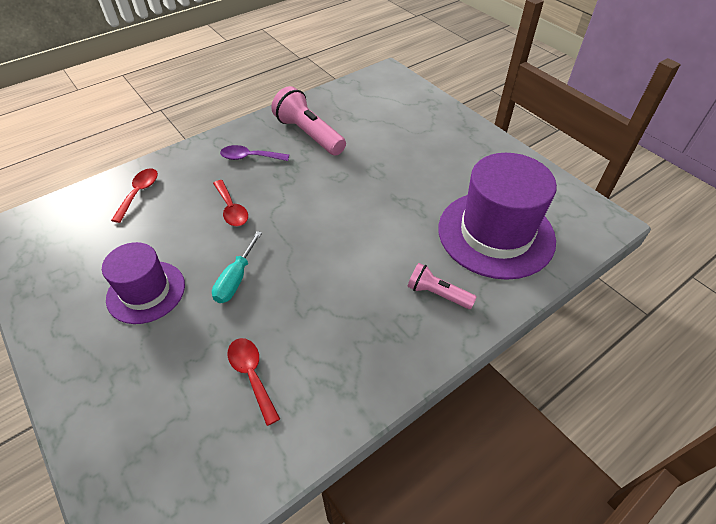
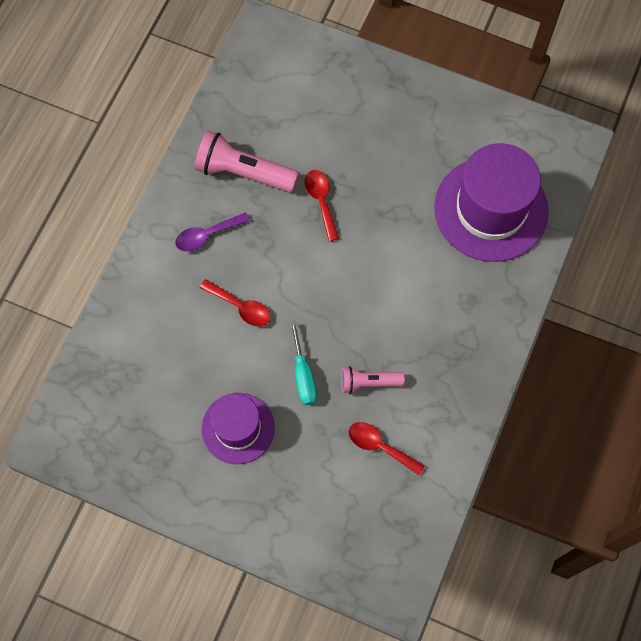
camera: 30 degrees left, 20 degrees up
red spoon [111,168,158,223] -> red spoon moved to [305,170,339,241]
pink flashlight [407,263,477,309] -> pink flashlight moved to [341,366,405,394]

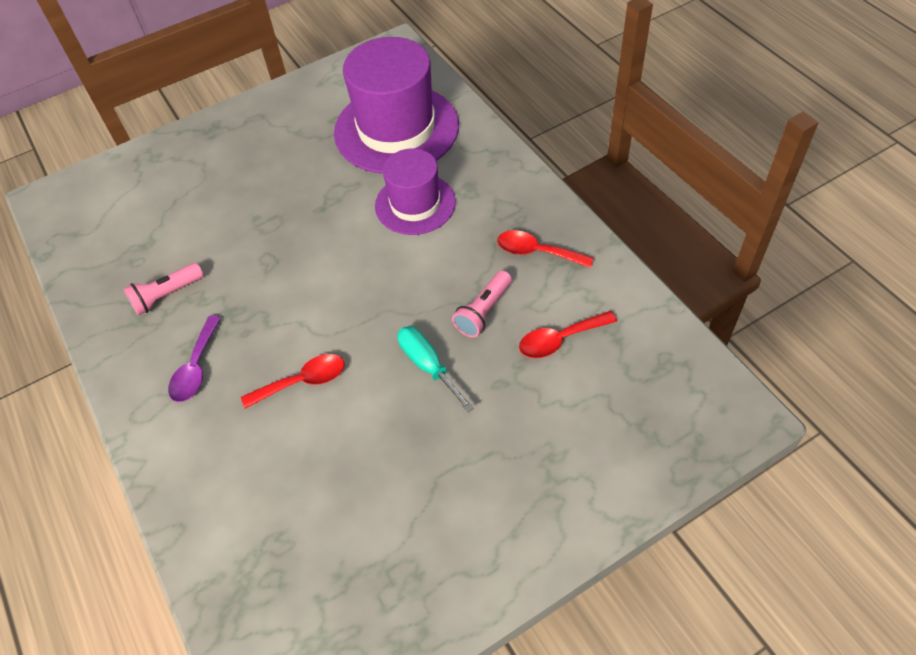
camera: 50 degrees left, 15 degrees down
pink flashlight [195,131,299,192] -> pink flashlight [123,263,204,316], size x0.58
purple hat [201,393,275,464] -> purple hat moved to [375,148,456,235]
turquoise screwdriver [290,320,317,405] -> turquoise screwdriver turned 150 degrees counterclockwise [398,326,474,412]
red spoon [305,170,339,241] -> red spoon moved to [497,230,594,268]

